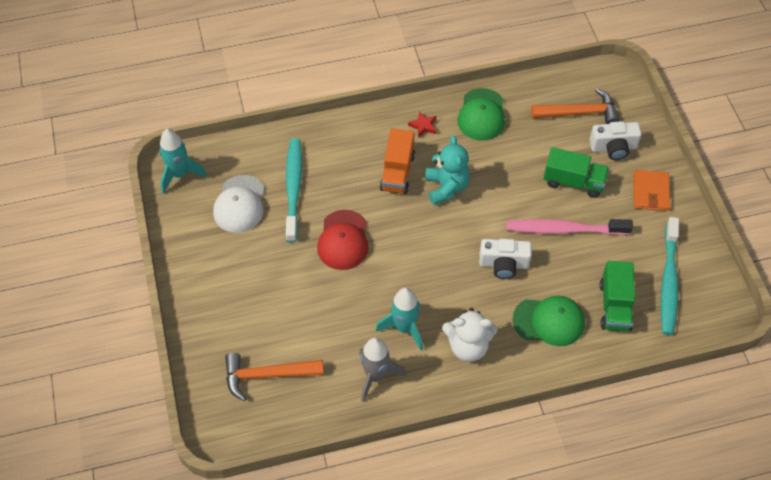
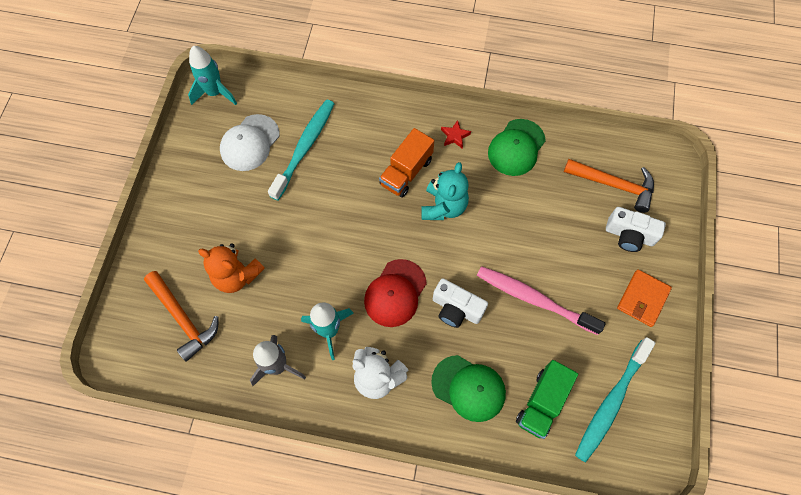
camera: 25 degrees right, 10 degrees up
orange hammer [225,353,324,401] -> orange hammer turned 150 degrees counterclockwise [144,271,219,361]
red cap [317,210,368,270] -> red cap moved to [364,259,427,327]
green truck [543,147,609,198] -> none
none -> orange teddy bear [198,243,265,293]

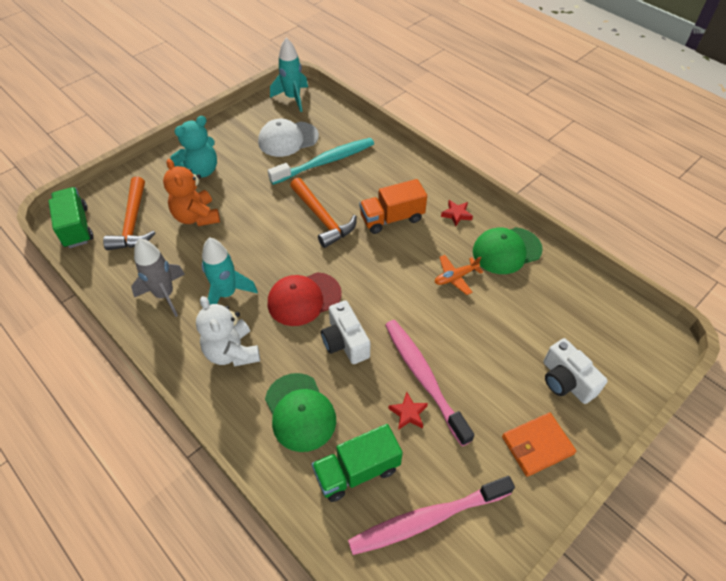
camera: 35 degrees right, 15 degrees down
turquoise teddy bear [421,162,469,220] -> turquoise teddy bear moved to [170,116,217,178]
orange hammer [564,159,654,213] -> orange hammer moved to [290,178,357,248]
turquoise toothbrush [575,337,655,463] -> pink toothbrush [348,476,515,555]
none -> green truck [48,187,93,248]
none -> red star [388,392,428,430]
none -> orange plane [435,255,483,295]

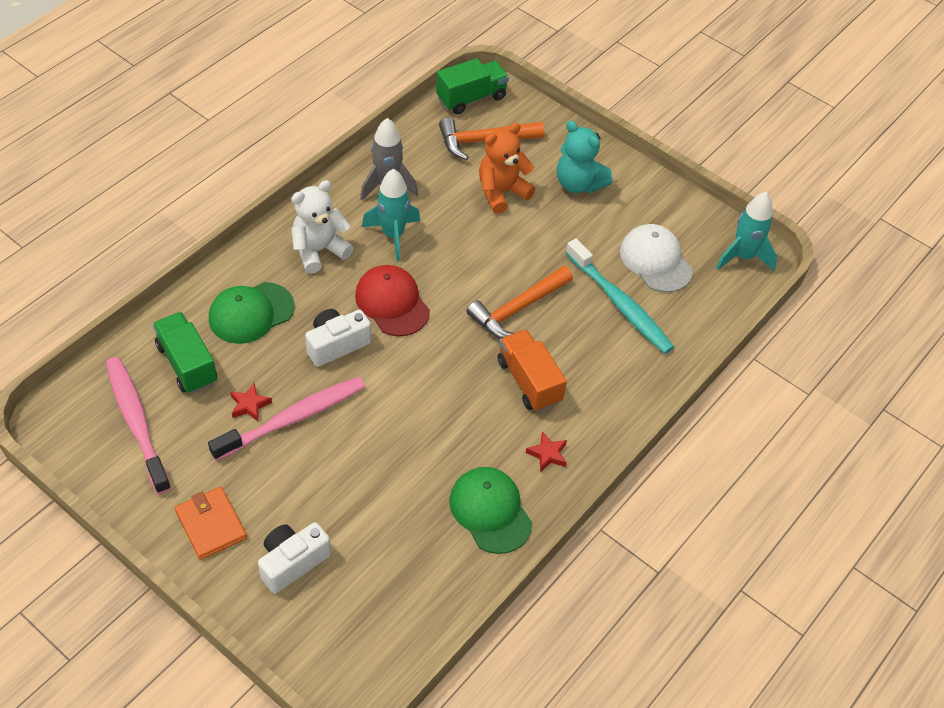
camera: 80 degrees right, 0 degrees up
orange plane [435,255,483,295] -> none

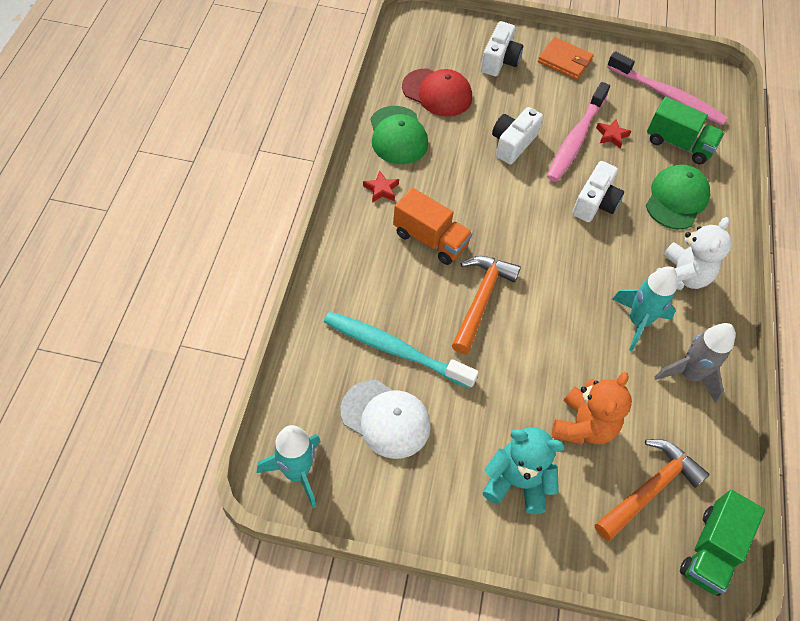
camera: 150 degrees right, 5 degrees up
red cap [355,265,430,336] -> red cap moved to [402,69,472,117]
green cap [449,467,532,554] -> green cap turned 45 degrees clockwise [370,106,428,164]
none -> white camera [492,107,543,164]

